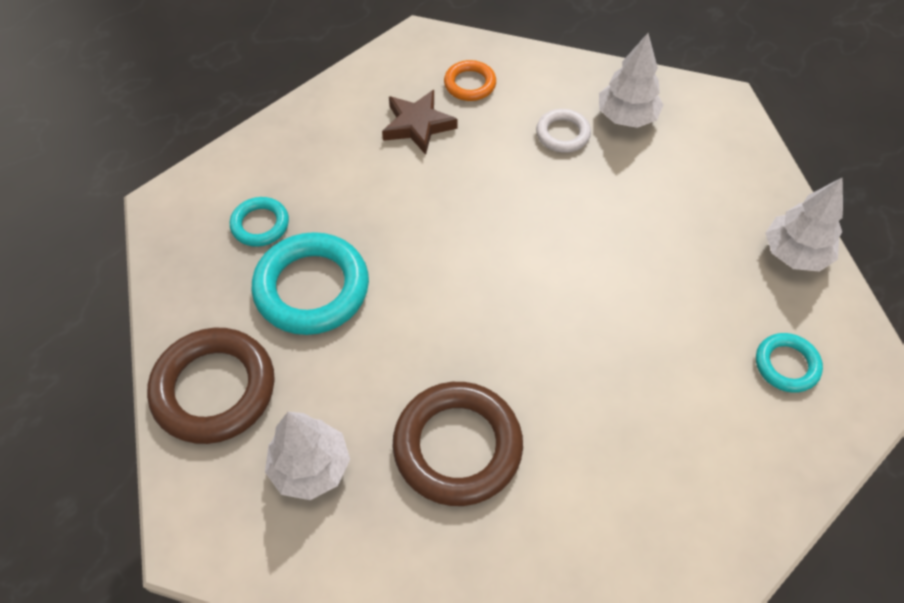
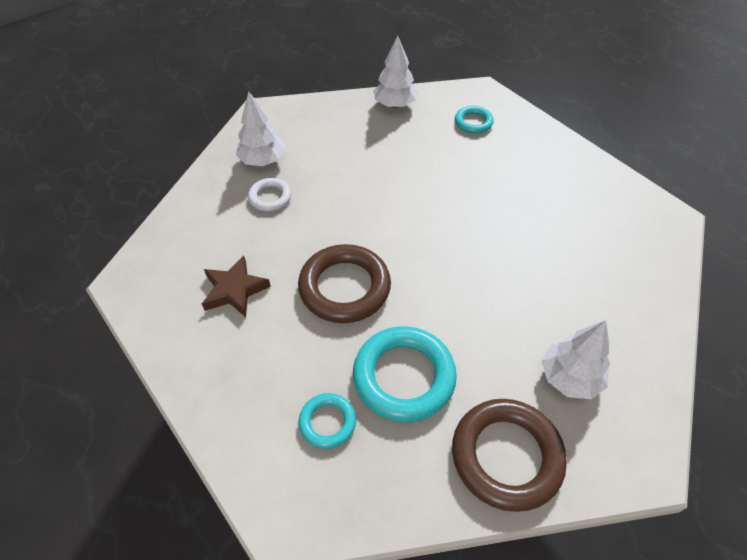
camera: 85 degrees left, 5 degrees down
brown ring [392,382,523,506] -> brown ring moved to [298,244,391,323]
orange ring [444,60,496,101] -> none

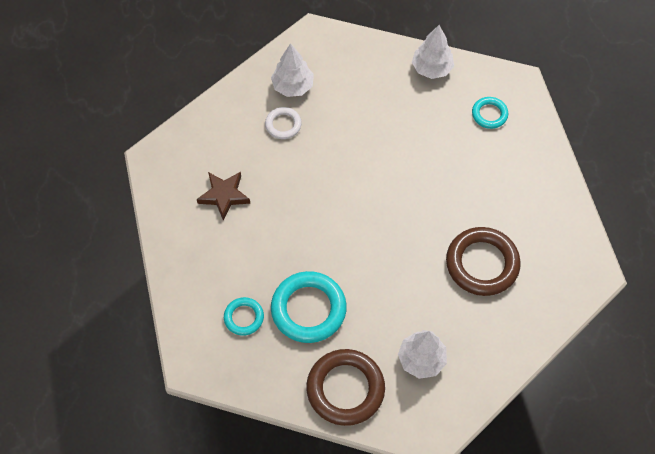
camera: 25 degrees right, 10 degrees up
brown ring [298,244,391,323] -> brown ring moved to [446,227,521,296]

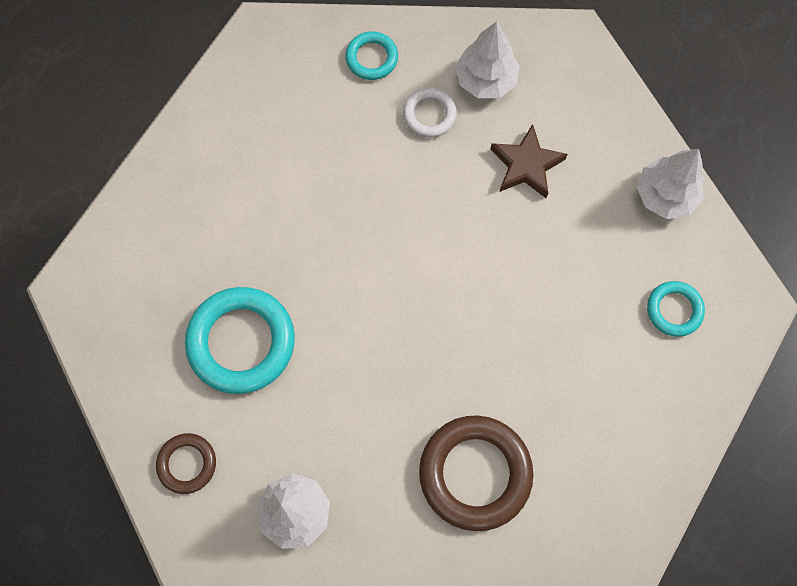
camera: 45 degrees right, 10 degrees up
brown star [197,172,250,220] -> brown star moved to [491,124,568,198]
turquoise ring [224,297,264,336] -> turquoise ring moved to [345,31,398,80]
brown ring [306,349,385,426] -> brown ring [156,433,216,494], size x0.53

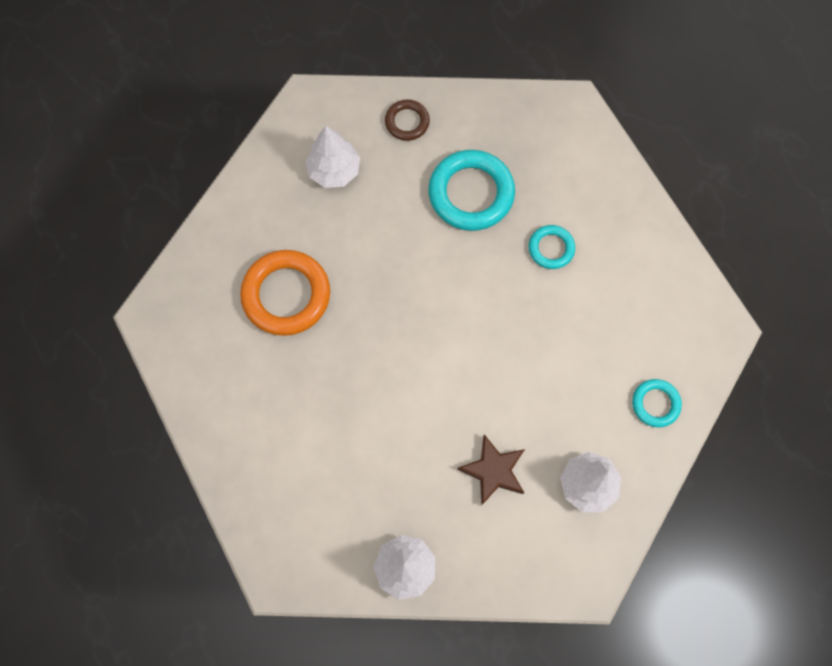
camera: 120 degrees right, 0 degrees up
white ring [403,87,457,138] -> none
brown ring [419,415,534,531] -> orange ring [240,250,330,336]
turquoise ring [647,281,705,337] -> turquoise ring moved to [529,225,575,269]

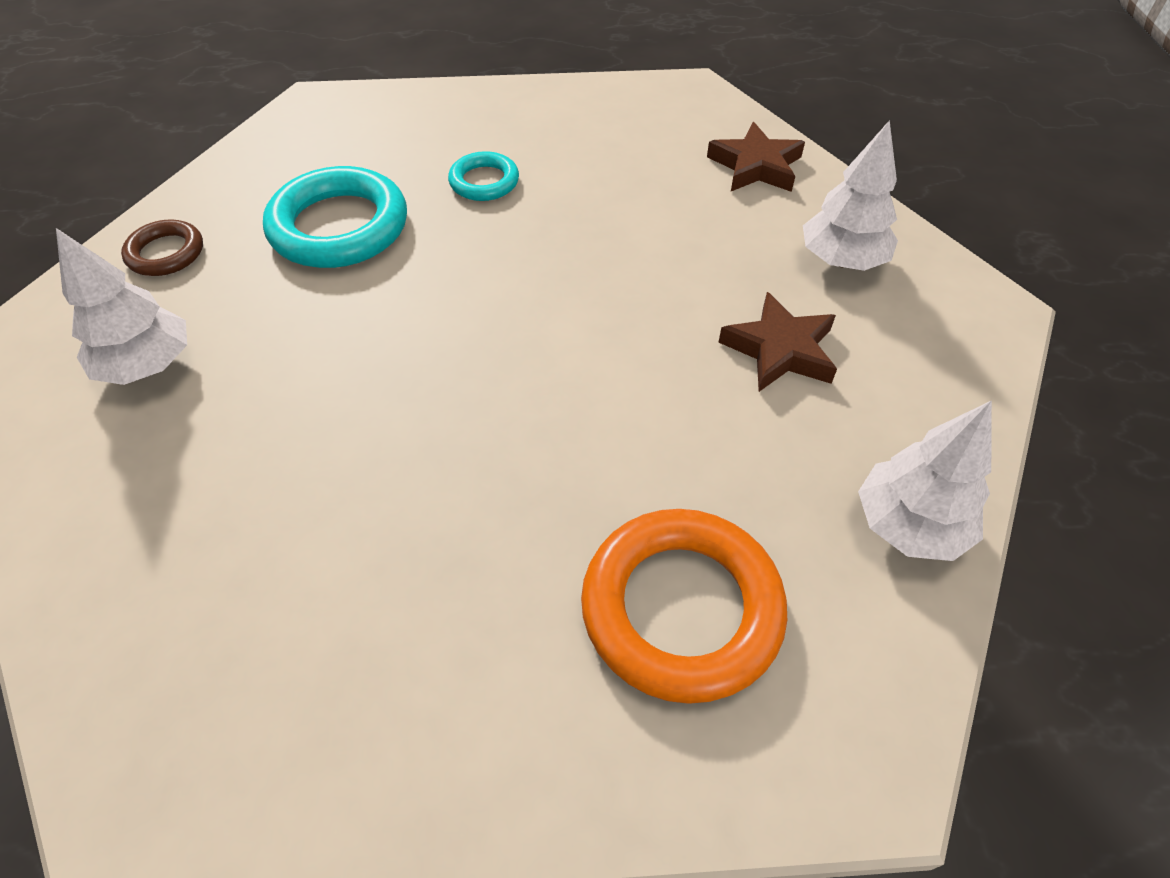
camera: 65 degrees left, 20 degrees down
orange ring [240,250,330,336] -> orange ring moved to [581,509,787,704]
turquoise ring [632,379,682,427] -> brown star [707,122,805,192]

